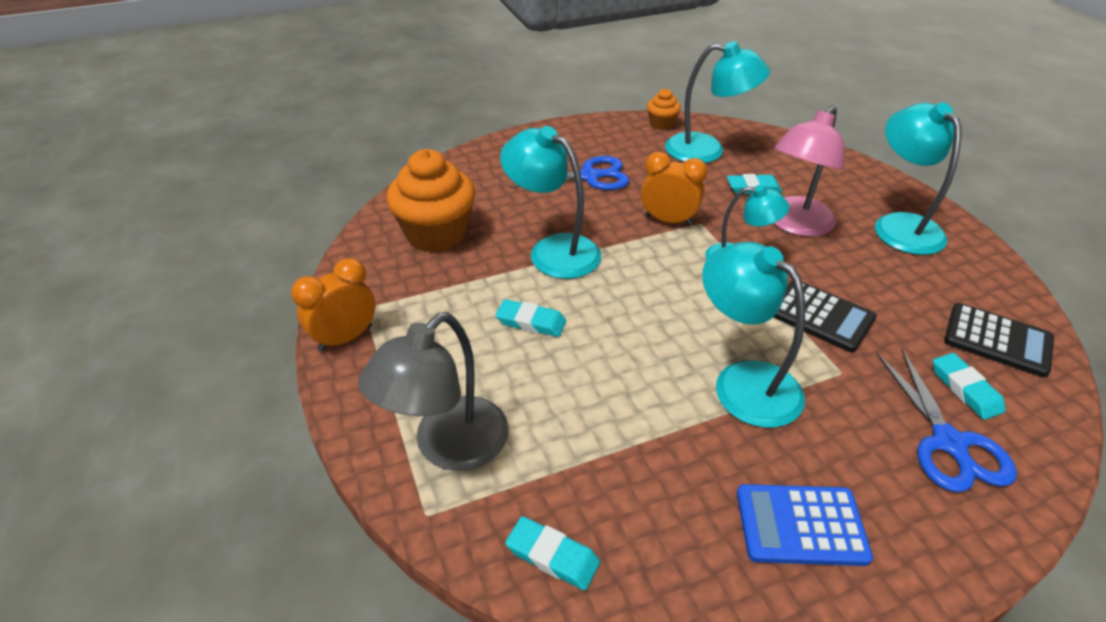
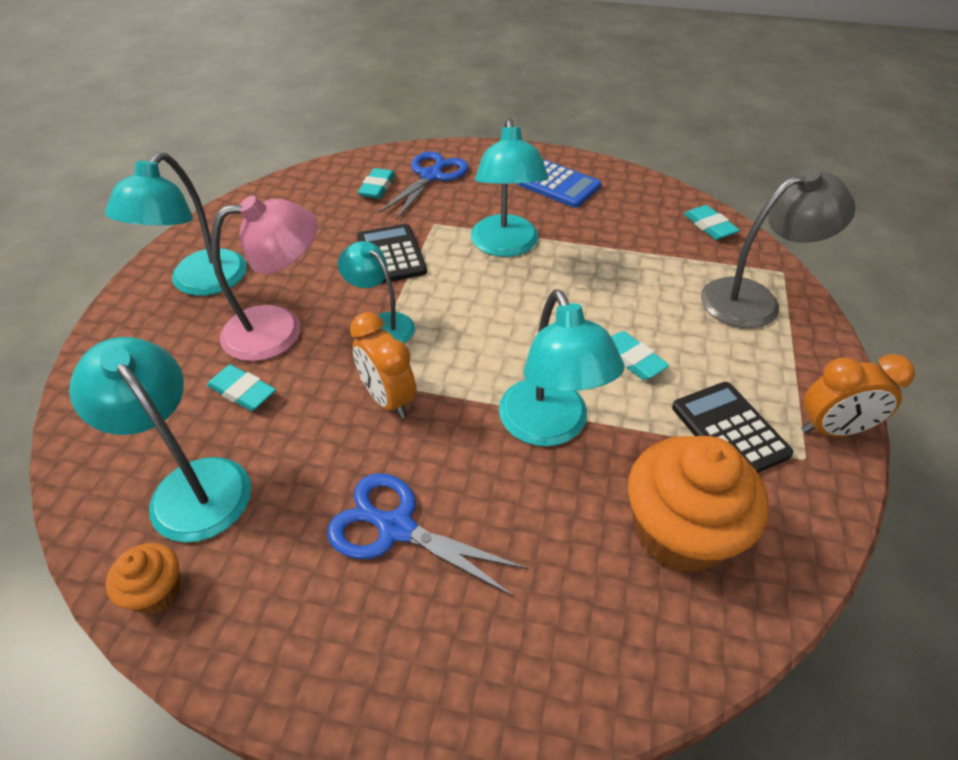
camera: 145 degrees left, 5 degrees up
black calculator [944,303,1054,377] -> black calculator moved to [672,382,793,473]

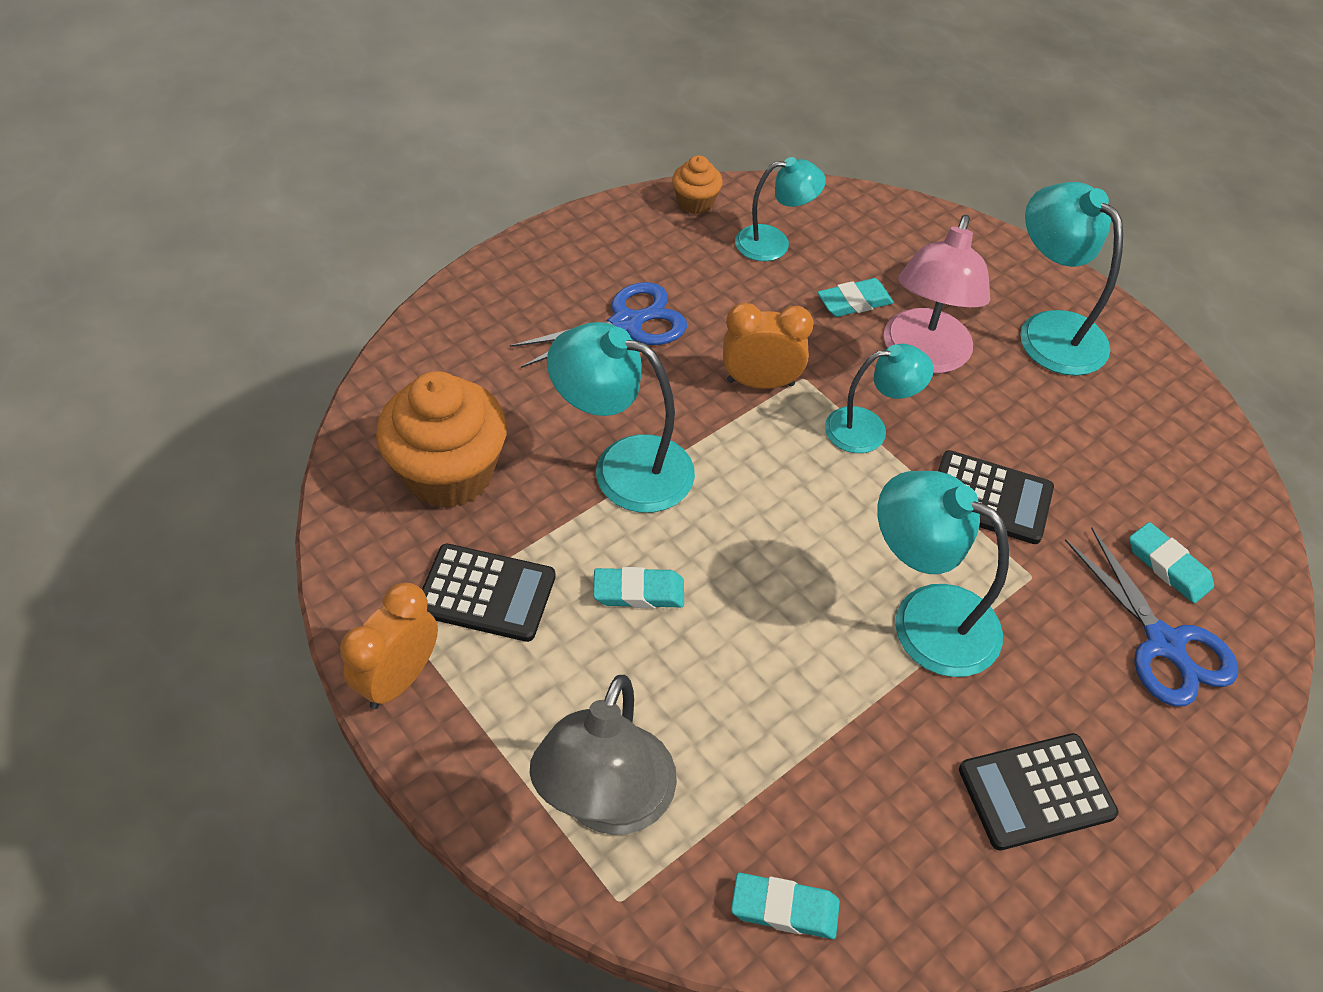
camera: 125 degrees right, 5 degrees up
turquoise lamp [69,337,251,542] -> turquoise lamp [735,157,826,261], size x0.64
blue calculator [518,160,601,208] -> black calculator [959,733,1119,850]

